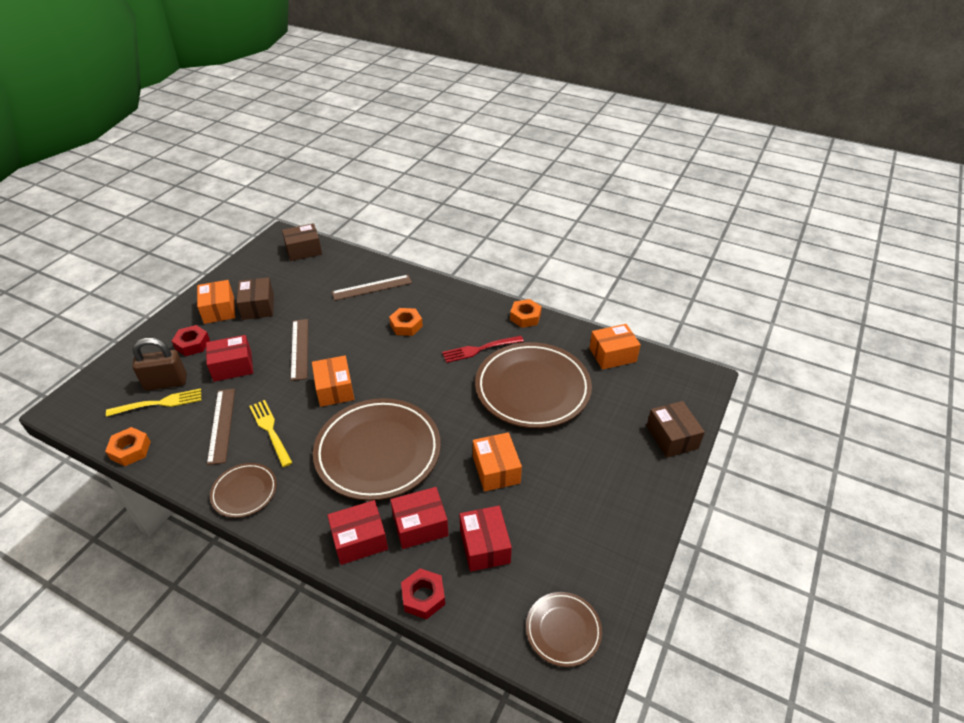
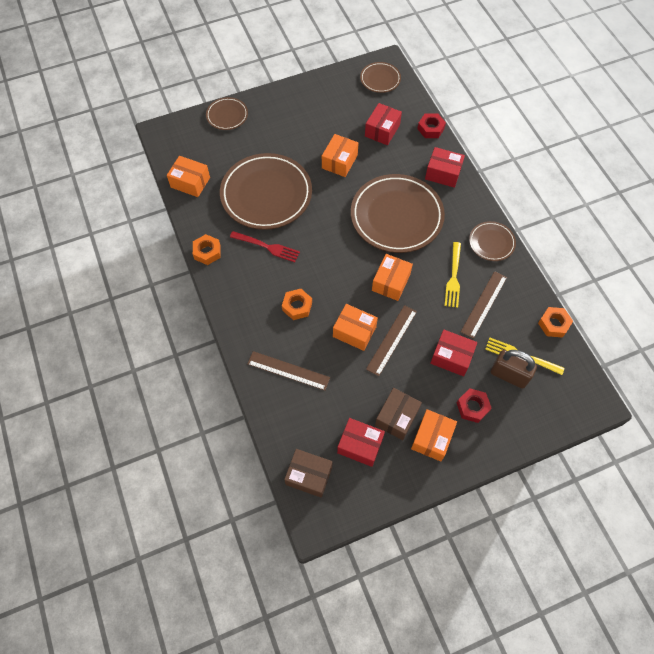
camera: 140 degrees left, 20 degrees up
red box [390,487,448,549] -> red box moved to [337,418,385,467]
brown box [646,401,705,458] -> brown plate [206,97,248,130]
none -> orange box [333,304,378,351]

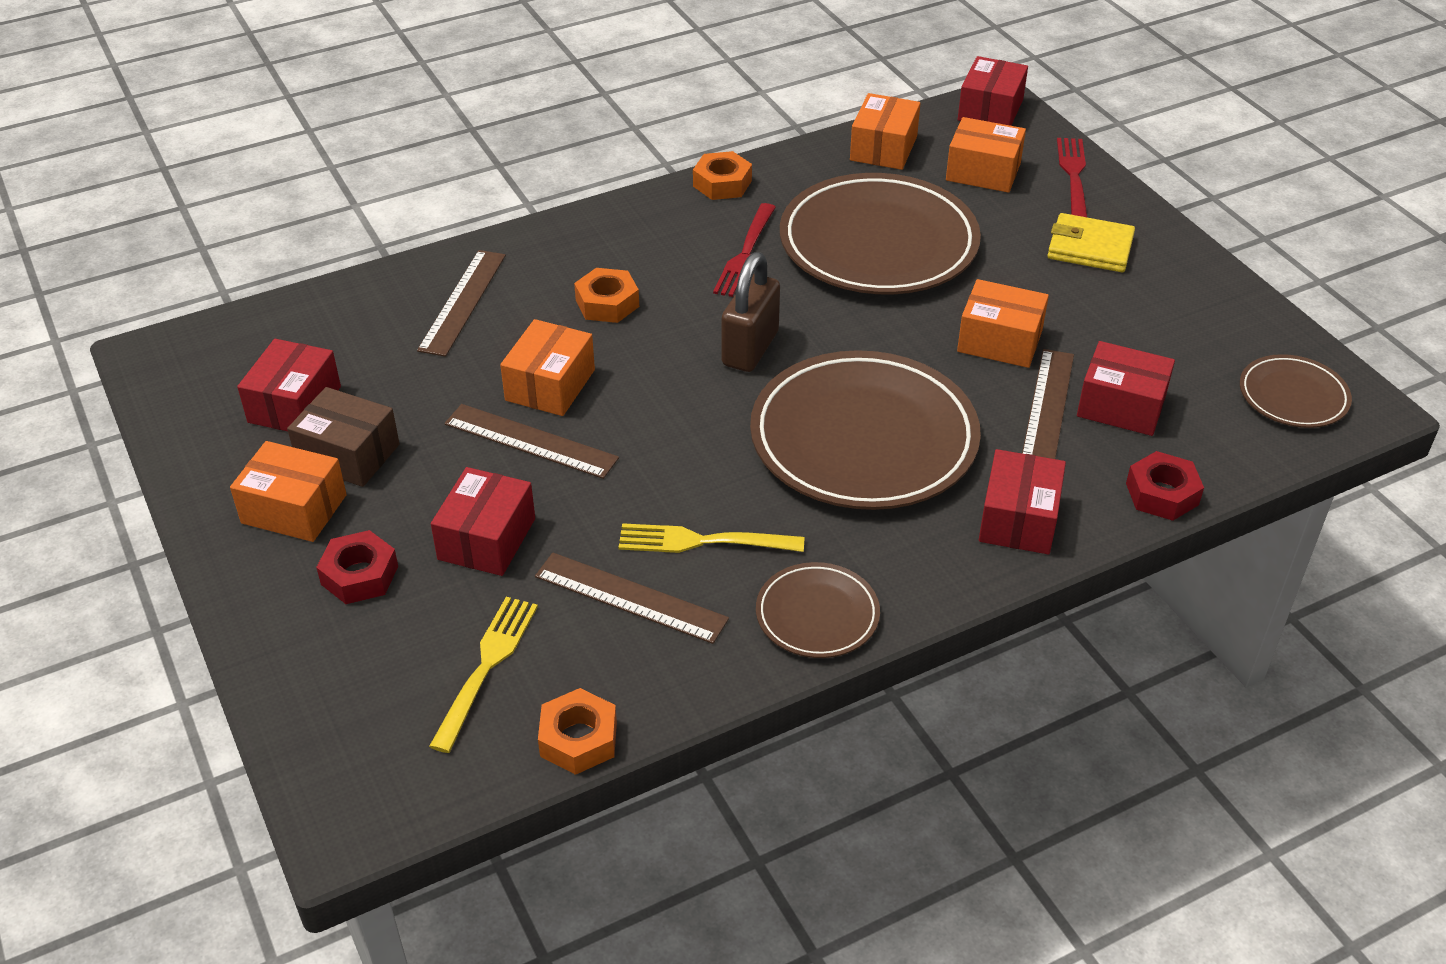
camera: 85 degrees right, 20 degrees down
brown plate [206,97,248,130] -> red fork [1057,138,1088,218]
brown box [284,449,332,498] -> none
orange box [372,254,413,301] -> orange box moved to [946,117,1026,193]
brown padlock [491,350,537,389] -> brown padlock moved to [722,252,780,372]
none -> red box [958,56,1028,126]
none -> brown ruler [1022,349,1074,459]
none -> yellow wallet [1048,213,1135,272]

